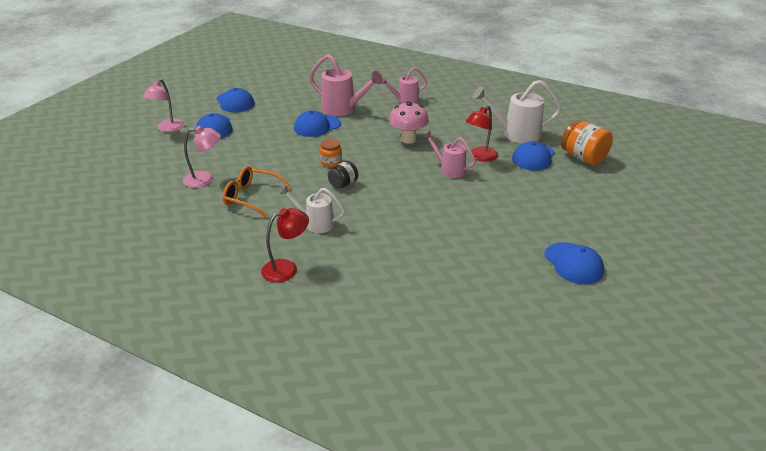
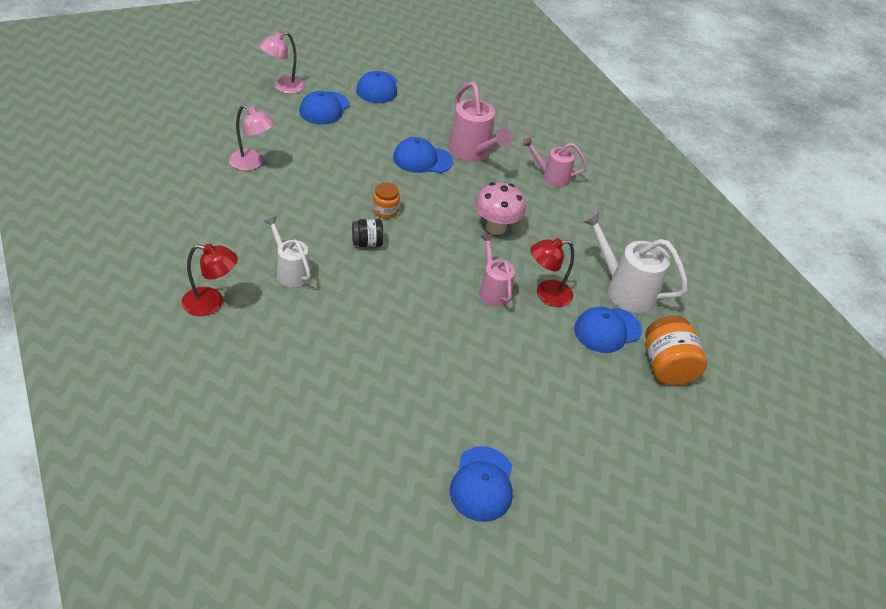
camera: 30 degrees right, 10 degrees up
orange glasses [222,166,292,218] -> none

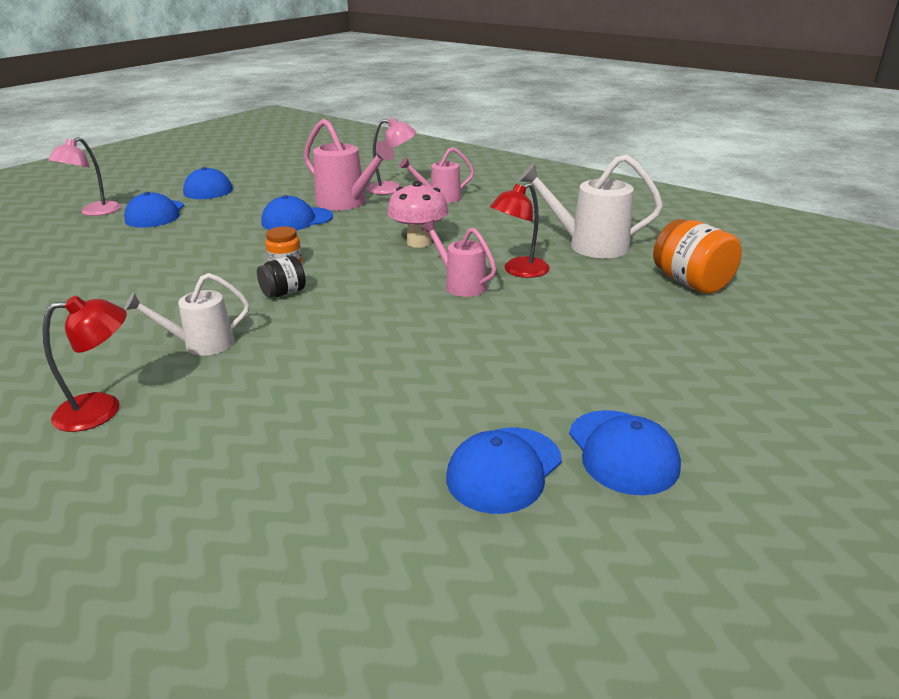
camera: 20 degrees left, 15 degrees down
pink lamp [229,105,275,171] -> pink lamp moved to [367,118,416,195]
white watering can [264,216,311,287] -> white watering can turned 45 degrees counterclockwise [124,273,249,356]
blue cap [574,307,642,353] -> blue cap moved to [446,427,562,514]

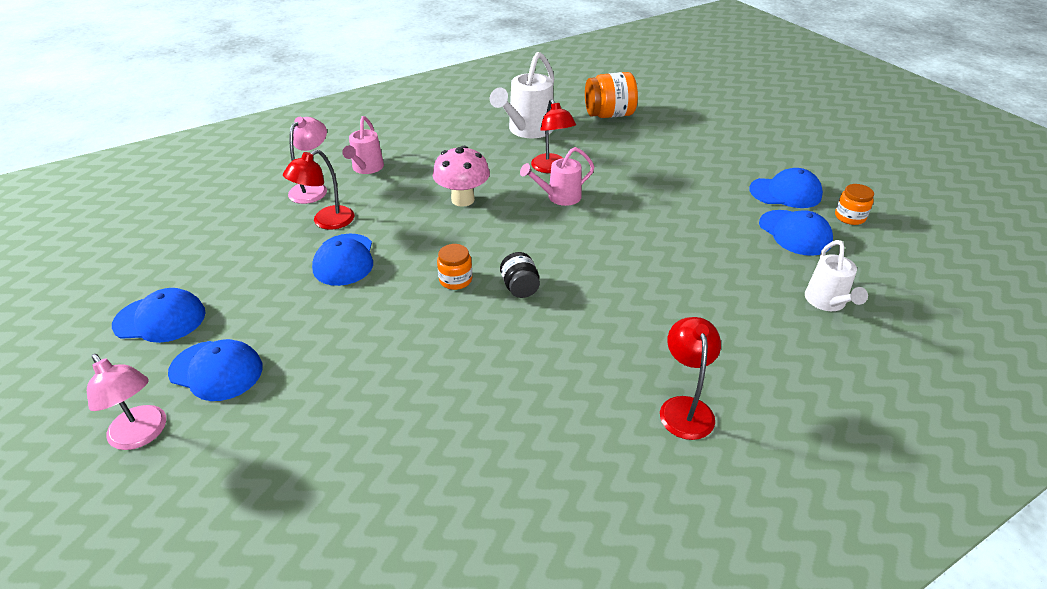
camera: 70 degrees left, 10 degrees up
white watering can [124,273,249,356] -> white watering can moved to [805,240,868,311]
pink watering can [304,119,395,210] -> red lamp [283,149,354,230]
none -> orange jar [835,184,874,225]

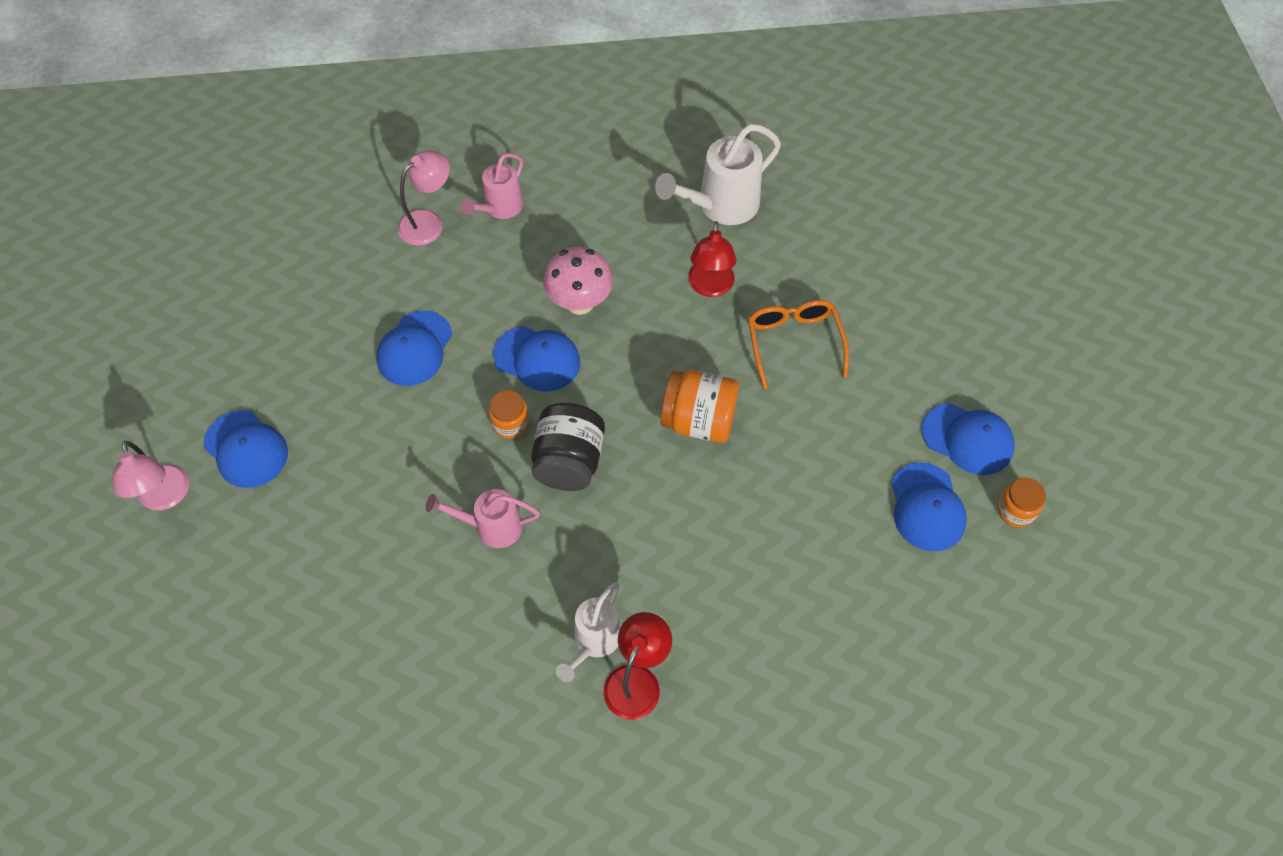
camera: 25 degrees right, 20 degrees up
blue cap [112,288,205,343] -> blue cap moved to [493,326,580,391]
red lamp [283,149,354,230] -> none
black jar [500,252,540,298] -> black jar [531,403,605,491], size x1.71
pink watering can [520,147,594,206] -> pink watering can moved to [426,489,540,548]
orange jar [585,72,638,118] -> orange jar moved to [660,370,739,443]
white watering can [805,240,868,311] -> white watering can moved to [556,583,621,682]
none -> orange glasses [748,300,849,389]

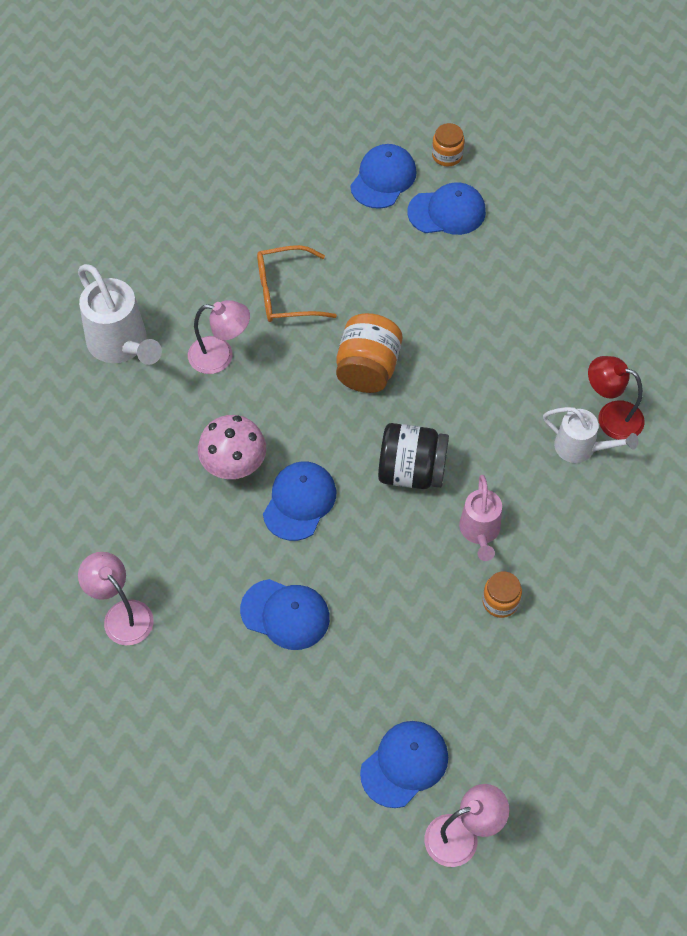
camera: 90 degrees left, 0 degrees up
pink watering can [460,153,523,219] -> none
orange jar [489,390,529,439] -> orange jar moved to [482,571,522,618]
red lamp [688,221,737,297] -> pink lamp [188,300,250,374]

